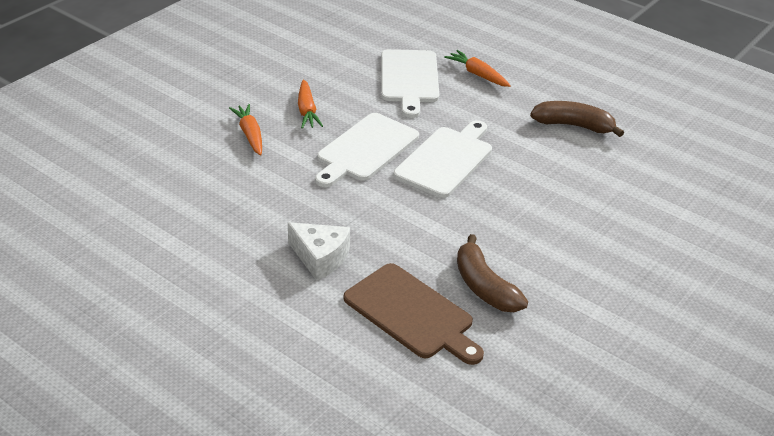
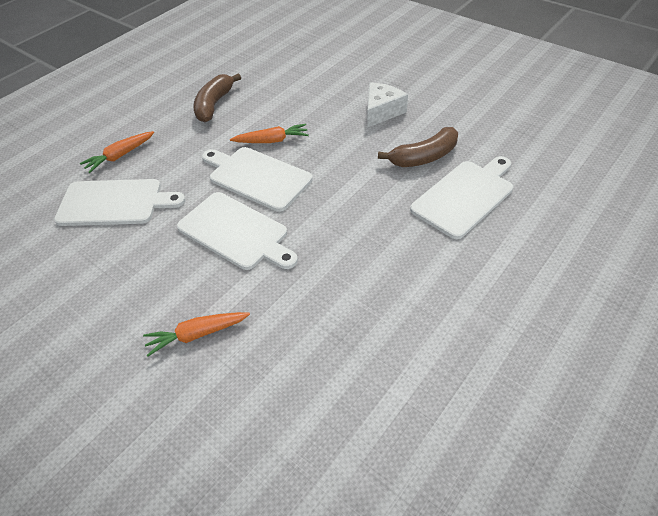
camera: 85 degrees left, 10 degrees up
white cheese [288,222,350,281] -> white cheese moved to [367,82,408,128]
orange carrot [298,80,323,128] -> orange carrot moved to [230,124,309,143]
brown cutting board [344,263,484,365] -> white cutting board [410,156,513,239]

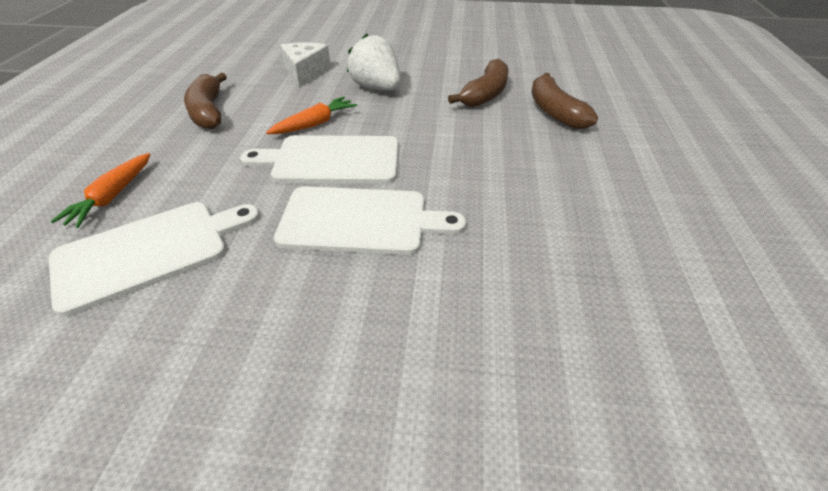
camera: 35 degrees left, 5 degrees down
orange carrot [143,312,250,356] -> none
white cheese [367,82,408,128] -> white cheese moved to [280,42,331,87]
white cutting board [410,156,513,239] -> brown banana [531,73,598,129]
none -> white strawberry [347,33,401,90]

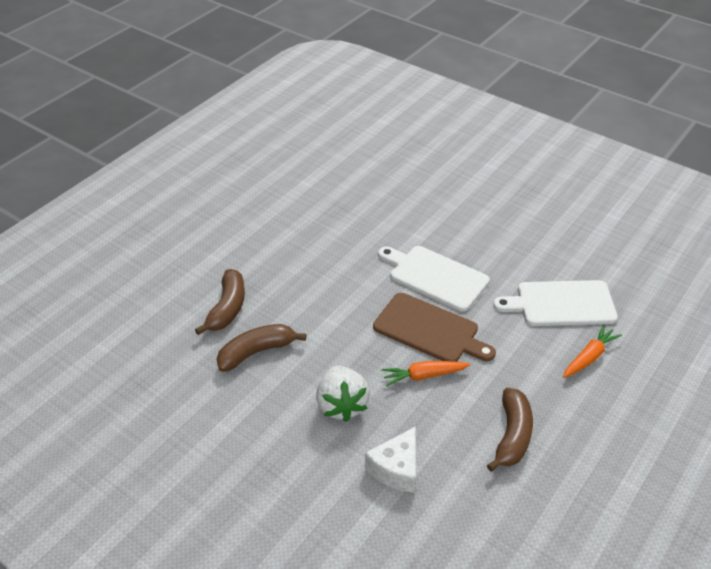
camera: 150 degrees left, 0 degrees up
white cutting board [240,135,399,184] -> brown cutting board [373,293,496,362]

